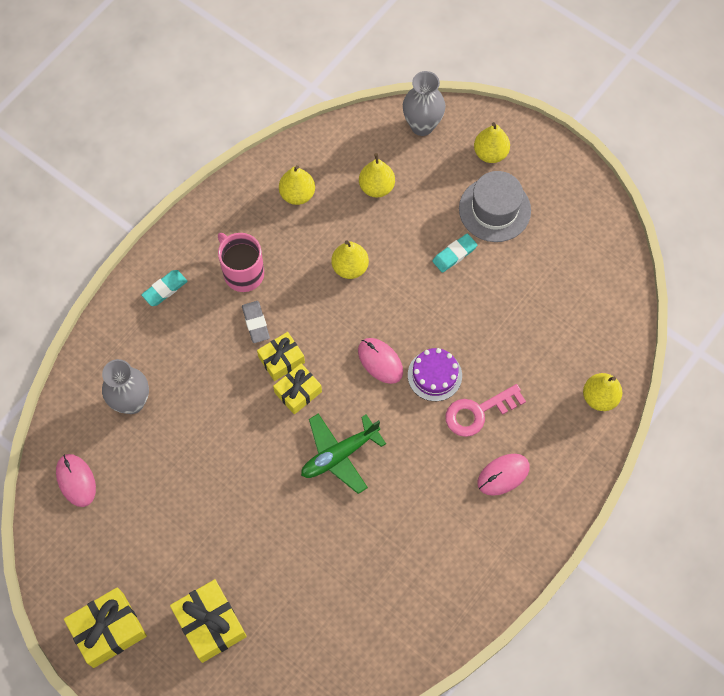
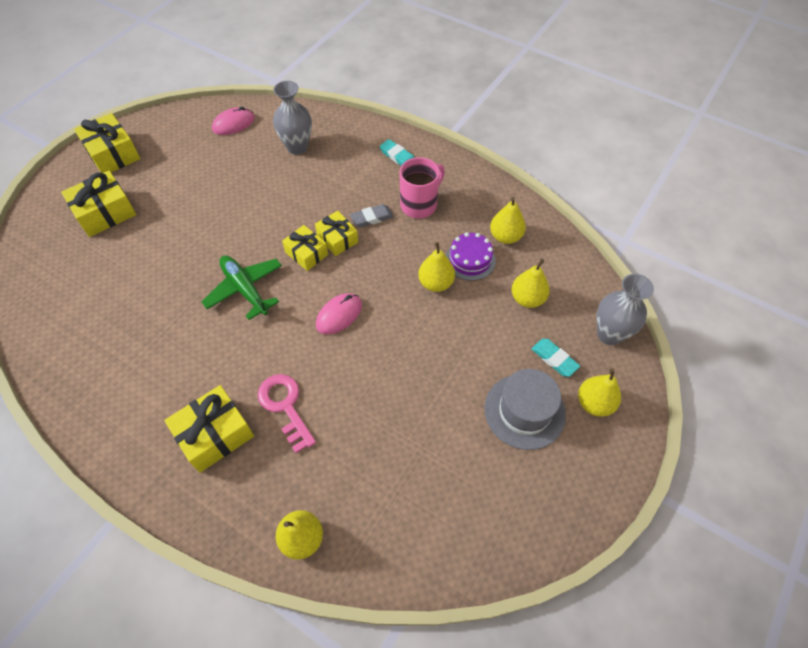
camera: 85 degrees right, 10 degrees down
purple cake [408,348,462,401] -> purple cake moved to [446,232,496,281]
turquoise eraser [432,233,477,273] -> turquoise eraser moved to [531,339,580,377]
pink mouse [478,454,530,496] -> yellow gift [164,385,254,473]

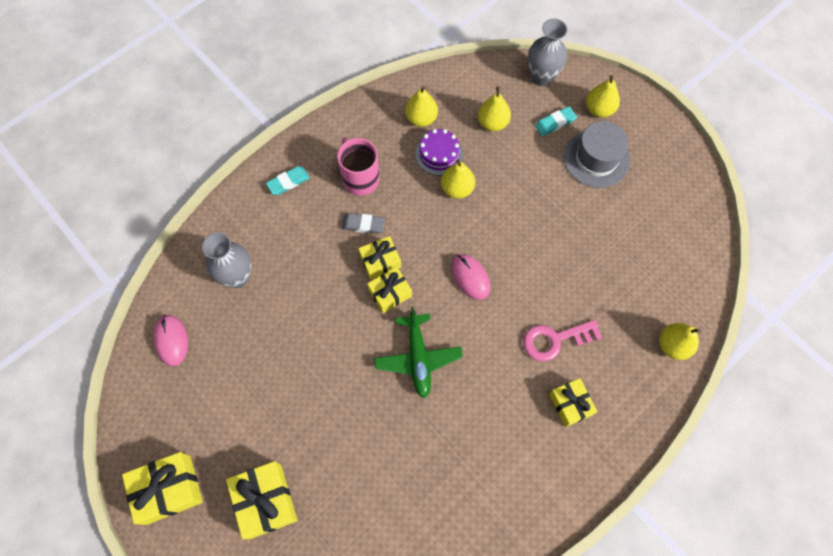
camera: 75 degrees left, 10 degrees up
yellow gift [164,385,254,473] -> yellow gift [549,378,597,427], size x0.65
green plane [201,255,282,320] -> green plane turned 75 degrees counterclockwise [374,307,463,398]
grey eraser [350,204,394,228] -> grey eraser turned 75 degrees counterclockwise [341,213,385,234]

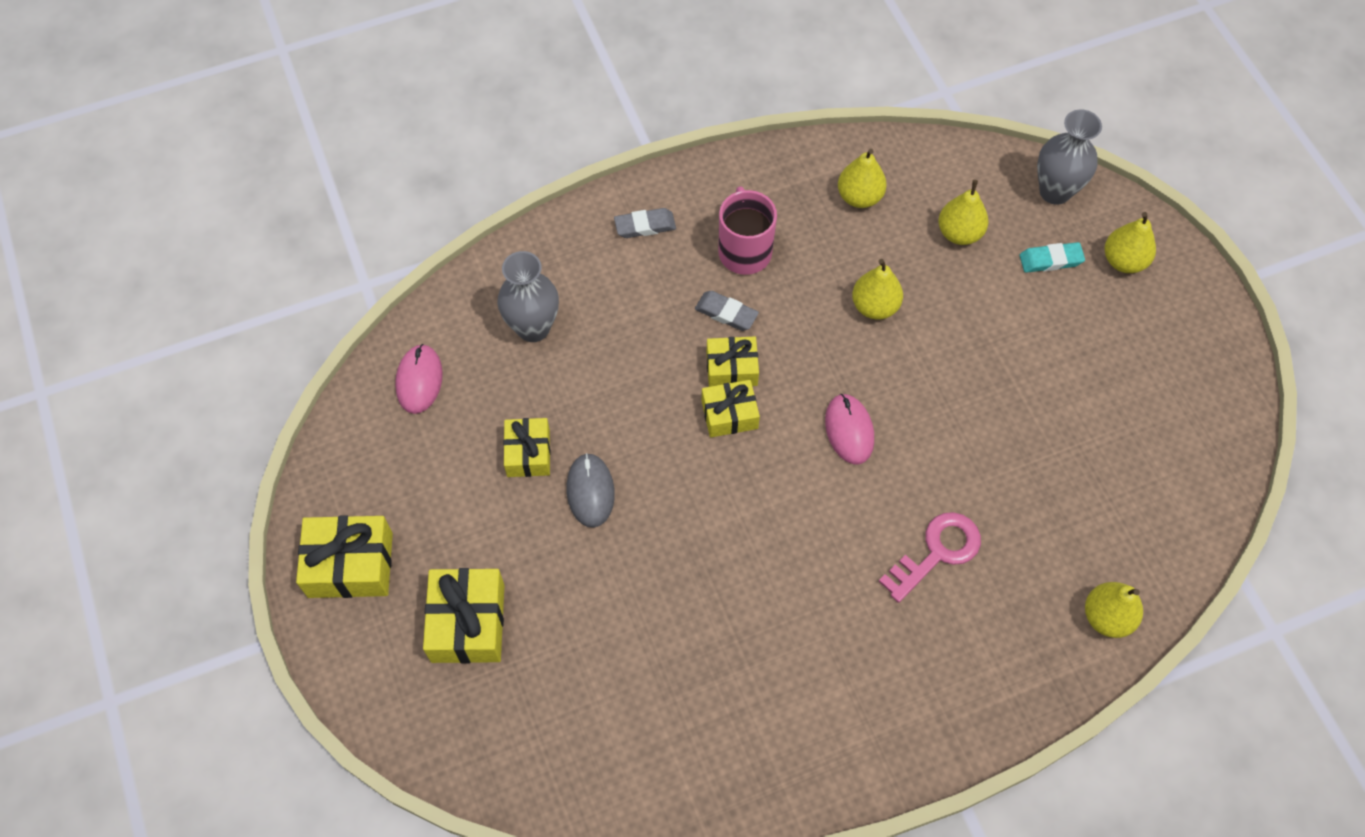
camera: 20 degrees right, 5 degrees down
turquoise eraser [266,166,310,195] -> grey eraser [614,208,676,238]
green plane [374,307,463,398] -> none
purple cake [415,129,463,175] -> none
pink key [523,320,602,362] -> pink key turned 135 degrees clockwise [879,512,981,603]
yellow gift [549,378,597,427] -> yellow gift moved to [503,418,550,477]
grey hat [564,121,630,188] -> none
none -> grey mouse [567,453,615,528]

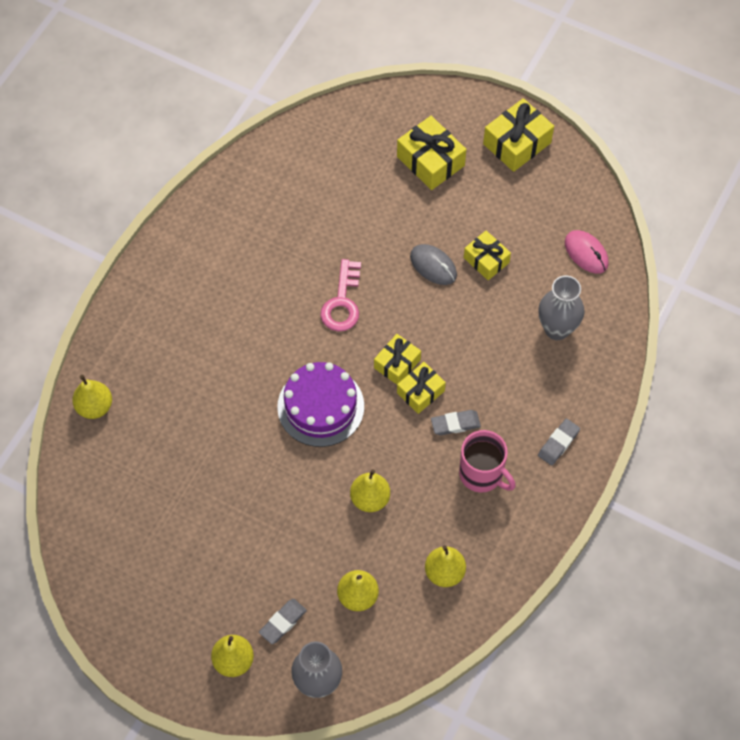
camera: 140 degrees right, 0 degrees up
pink mouse [825,394,874,464] -> purple cake [277,362,364,447]
pink key [879,512,981,603] -> pink key moved to [320,259,361,332]
turquoise eraser [1019,242,1085,273] -> grey eraser [259,599,307,644]

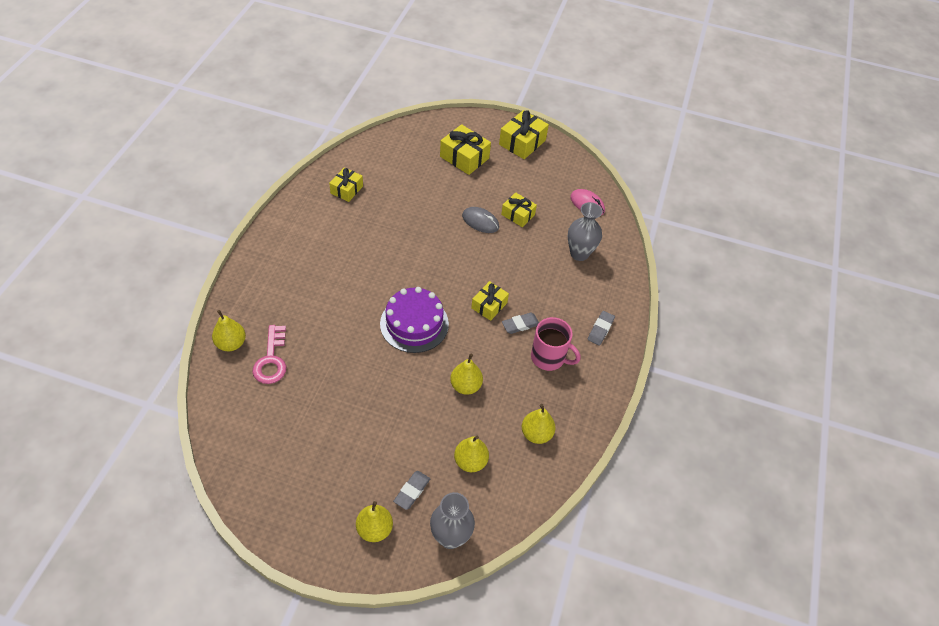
camera: 15 degrees left, 10 degrees down
pink key [320,259,361,332] -> pink key moved to [252,325,286,384]
yellow gift [374,334,421,385] -> yellow gift moved to [329,167,363,202]

